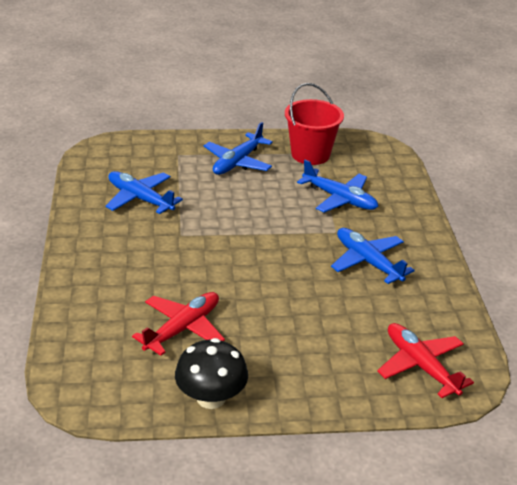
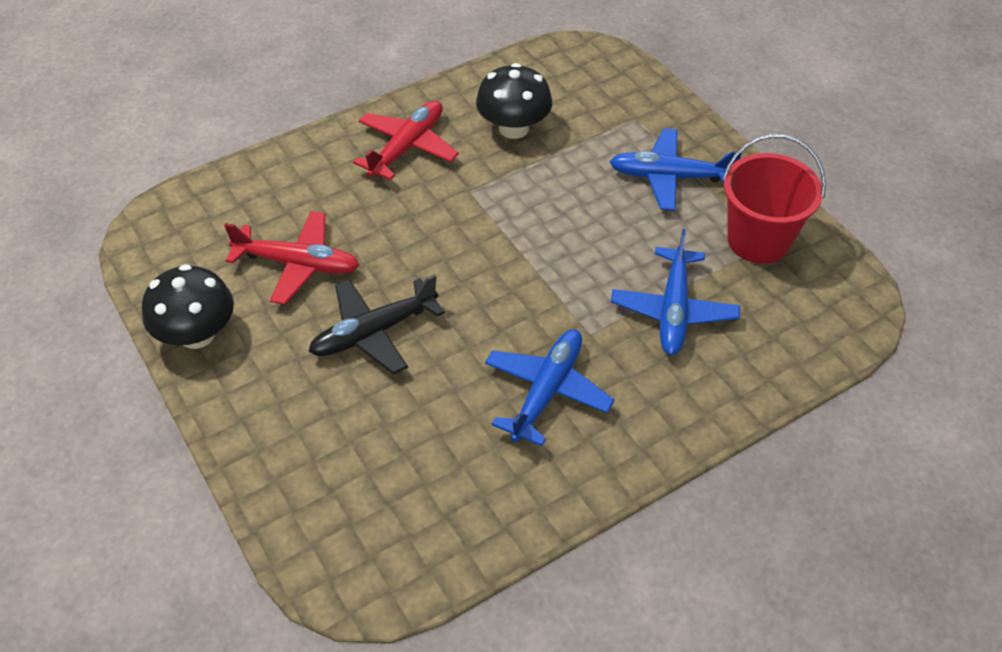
camera: 65 degrees right, 15 degrees up
blue plane [106,171,183,214] -> black mushroom [476,63,552,139]
red plane [377,323,474,398] -> red plane moved to [353,101,459,180]
none -> black plane [309,274,445,375]

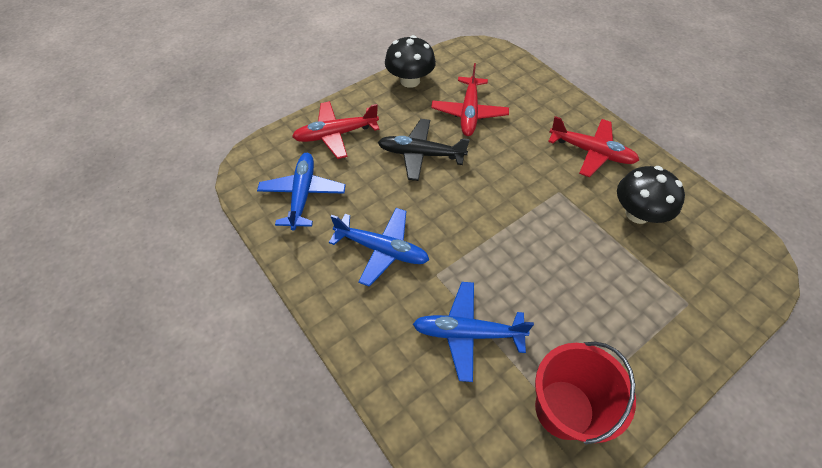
camera: 85 degrees right, 5 degrees up
black plane [309,274,445,375] -> black plane turned 45 degrees counterclockwise [378,119,470,181]
blue plane [610,128,742,211] -> blue plane moved to [257,153,346,231]
none -> red plane [292,101,380,159]

